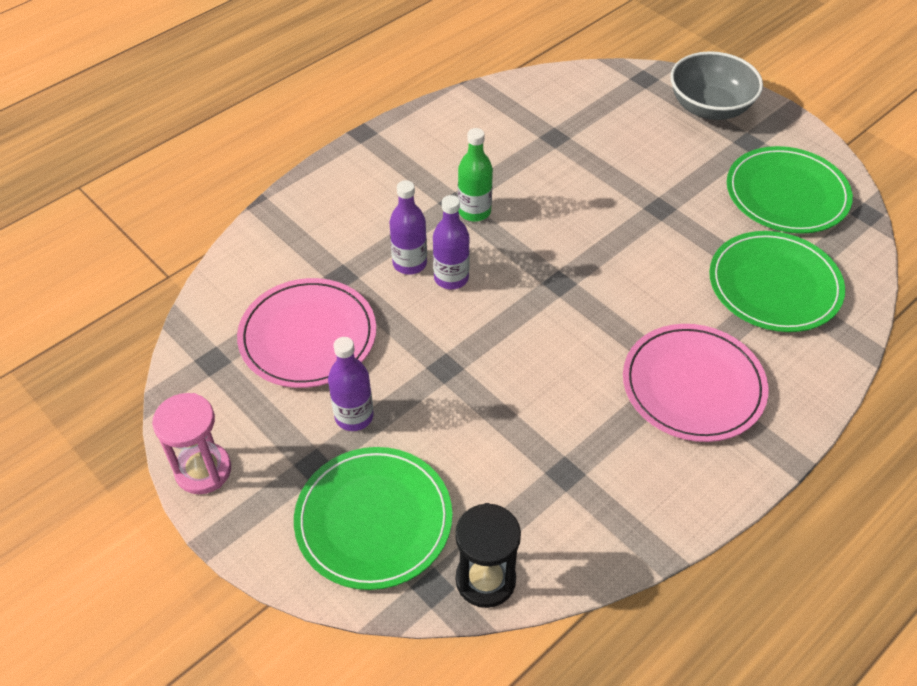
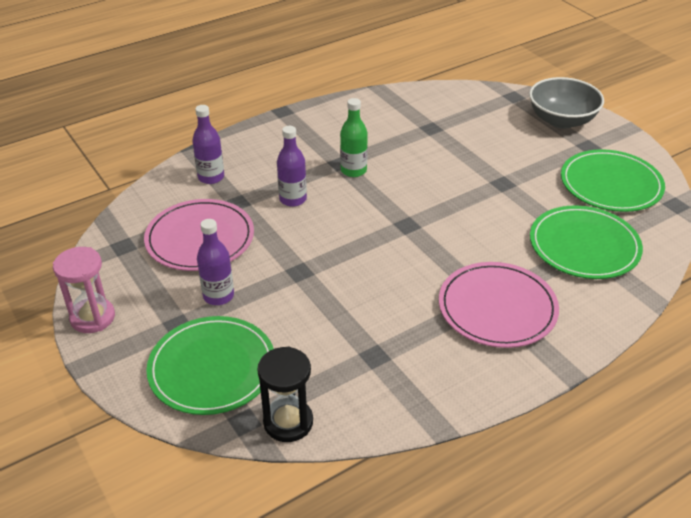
camera: 10 degrees right, 10 degrees down
purple bottle [433,195,470,290] -> purple bottle moved to [192,105,224,184]

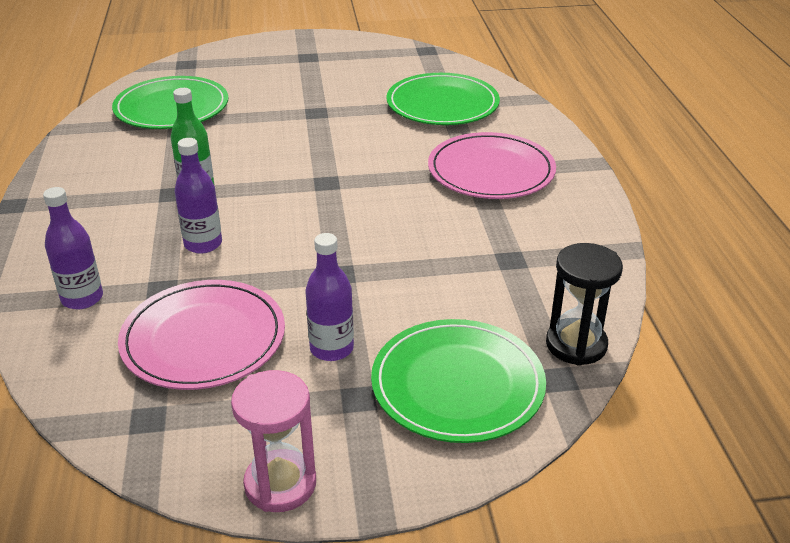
camera: 65 degrees left, 5 degrees down
grey bowl [529,77,604,129] -> none
green plate [561,149,665,212] -> green plate moved to [112,76,229,129]

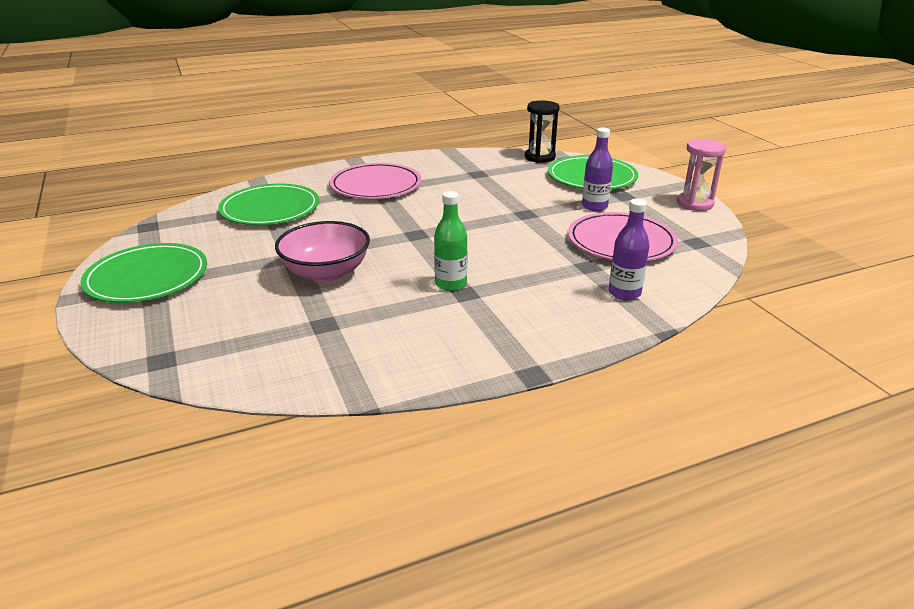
camera: 105 degrees left, 5 degrees down
green plate [112,76,229,129] -> green plate moved to [80,243,207,303]
purple bottle [175,138,222,254] -> none
none -> pink bowl [275,221,370,282]

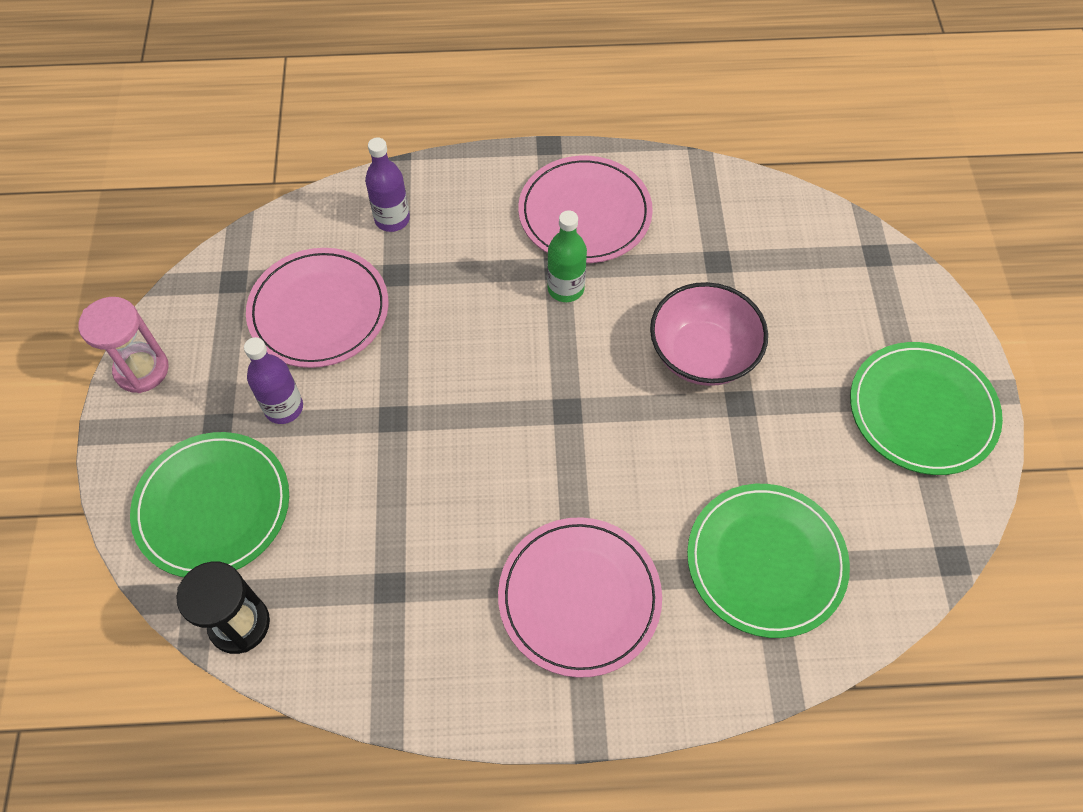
camera: 160 degrees left, 30 degrees up
none -> pink plate [518,156,653,263]

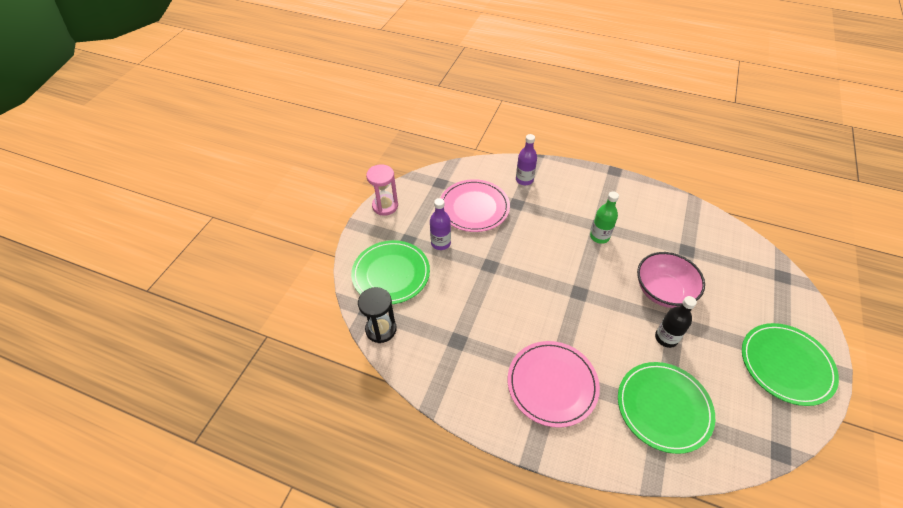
camera: 25 degrees right, 10 degrees down
pink plate [518,156,653,263] -> none
none -> black bottle [655,296,697,348]

